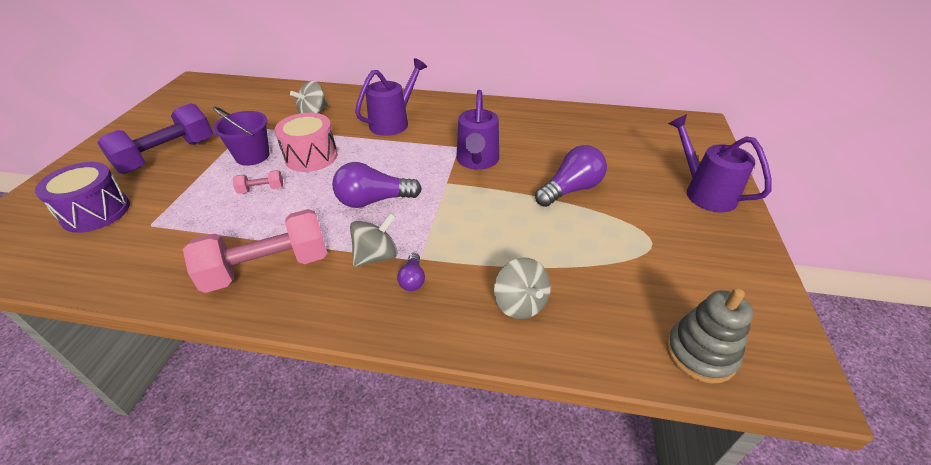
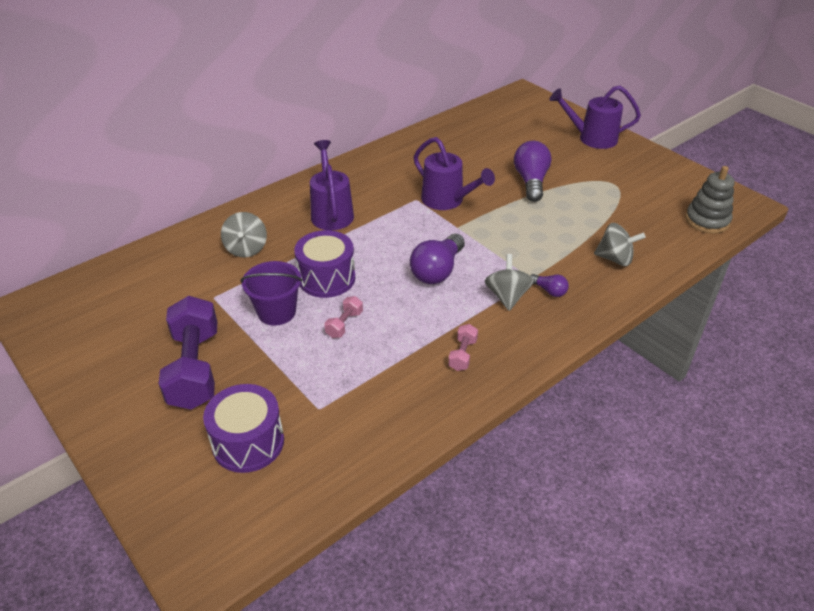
camera: 50 degrees left, 0 degrees up
pink dumbbell [183,209,328,293] -> pink dumbbell [448,324,478,371], size x0.44
pink drum [275,113,338,172] -> purple drum [294,230,355,298]

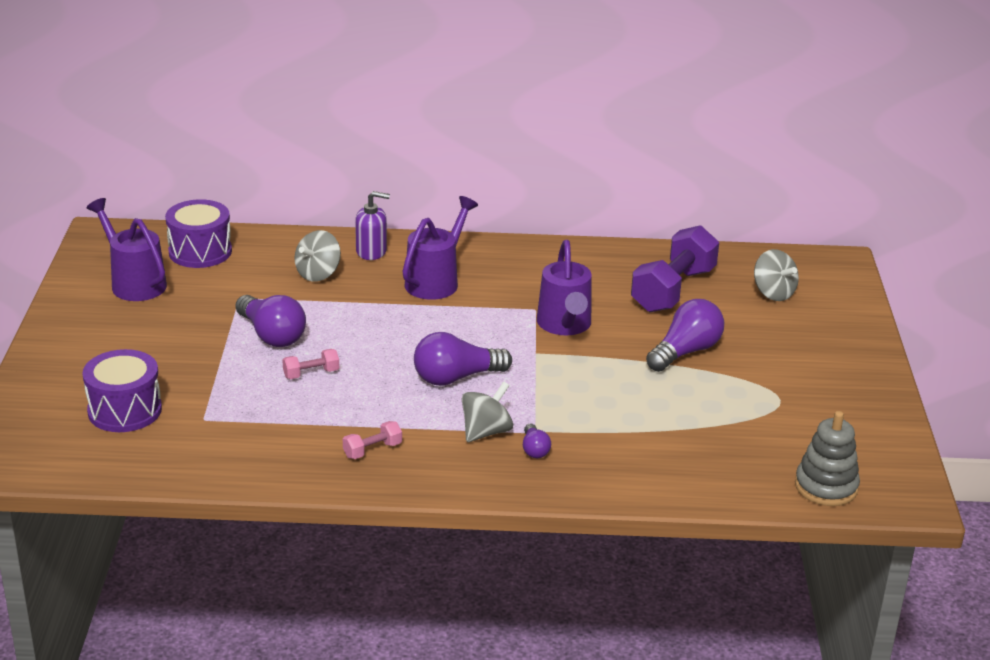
camera: 40 degrees right, 10 degrees down
purple dumbbell [159,296,217,410] -> purple dumbbell moved to [631,225,719,312]
purple bucket [240,261,302,326] -> purple light bulb [236,295,306,347]
purple drum [294,230,355,298] -> purple drum moved to [165,199,232,268]
purple watering can [550,86,641,149] -> purple watering can moved to [86,198,167,301]
grey spinning top [594,223,646,266] -> grey spinning top moved to [754,249,799,301]
none -> purple soap dispenser [355,191,390,260]

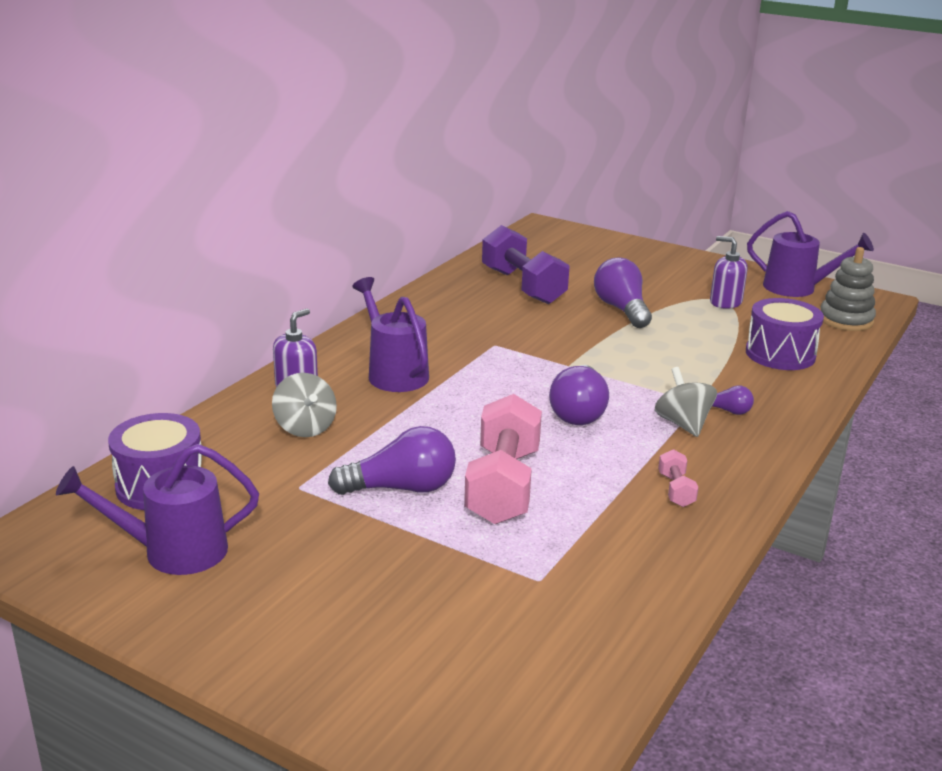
camera: 60 degrees left, 5 degrees down
purple drum [82,349,162,432] -> purple drum moved to [746,298,824,370]
pink dumbbell [282,349,339,379] -> pink dumbbell [464,394,542,524], size x2.28
purple watering can [537,240,591,335] -> purple watering can moved to [747,211,874,297]
grey spinning top [754,249,799,301] -> none
none -> purple soap dispenser [710,236,748,309]

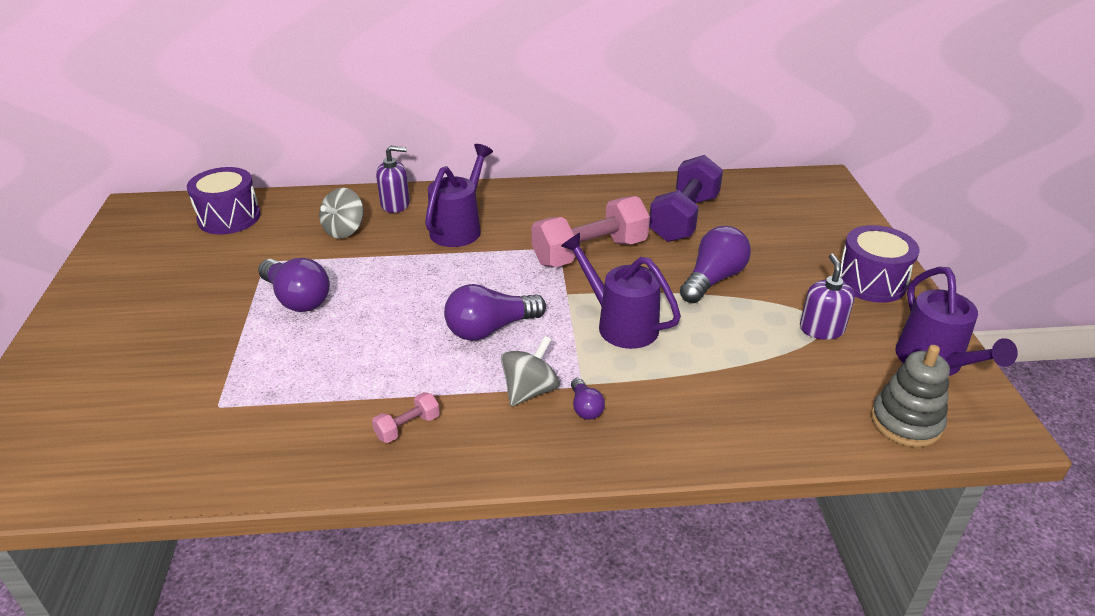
camera: 55 degrees right, 10 degrees up
purple watering can [56,444,259,575] -> purple watering can moved to [561,233,681,349]
pink dumbbell [464,394,542,524] -> pink dumbbell moved to [532,196,650,267]
purple drum [746,298,824,370] -> purple drum moved to [839,225,919,303]

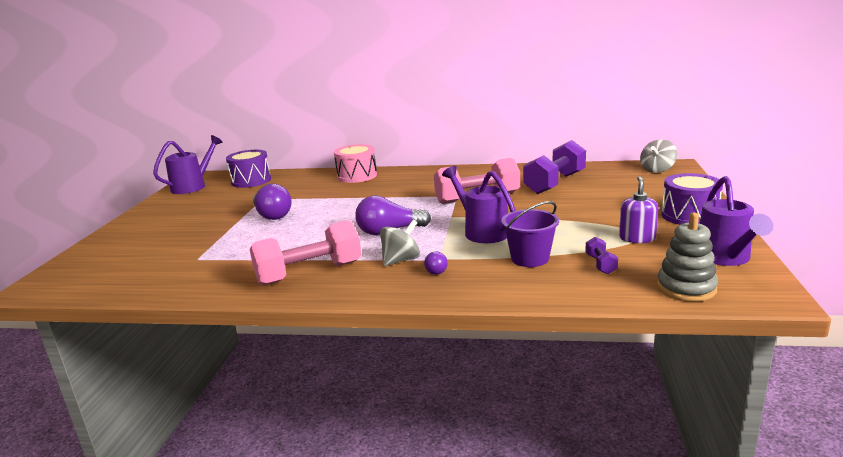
camera: 15 degrees right, 15 degrees down
grey spinning top [319,188,364,239] -> grey spinning top moved to [640,139,677,173]
pink dumbbell [372,392,440,443] -> pink dumbbell [250,220,362,285], size x2.28
purple soap dispenser [376,146,410,213] -> pink drum [334,144,377,183]
purple watering can [425,144,493,247] -> purple watering can moved to [153,135,223,194]
purple light bulb [680,226,751,303] -> none
none -> purple bucket [501,201,559,267]
none -> purple dumbbell [585,237,618,274]

